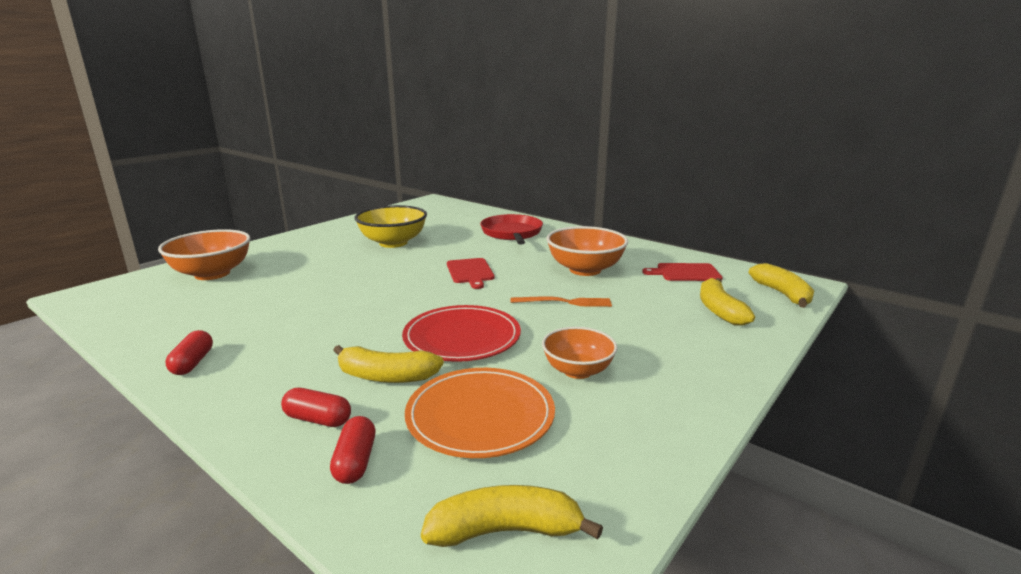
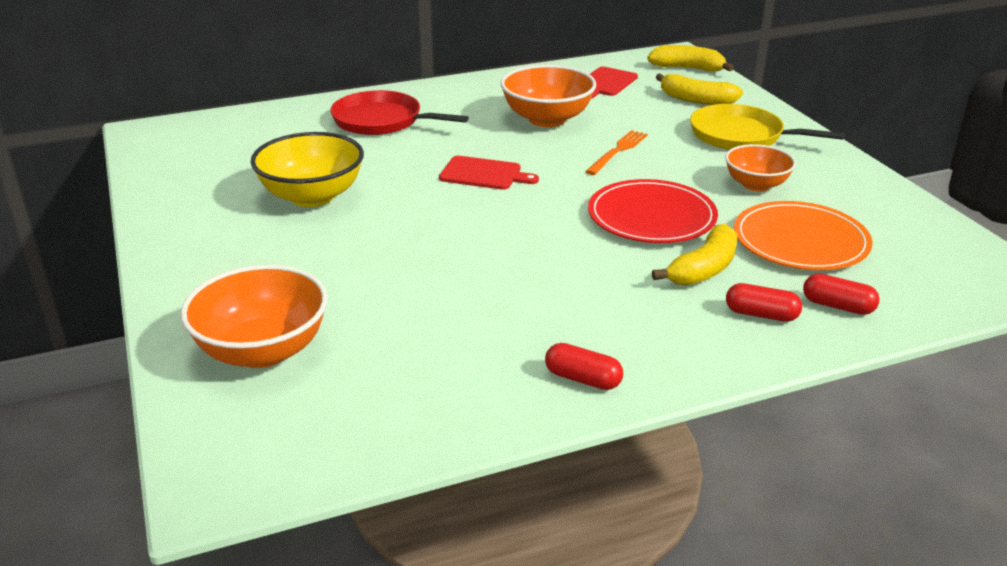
camera: 60 degrees left, 10 degrees up
red capsule [281,388,351,427] -> red capsule turned 60 degrees clockwise [726,283,802,322]
yellow banana [421,485,603,547] -> none
none -> yellow pan [690,104,845,150]

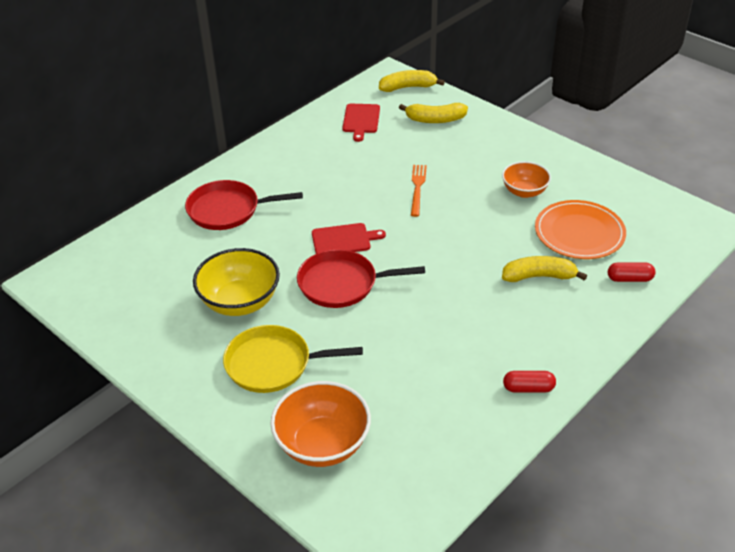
camera: 25 degrees left, 10 degrees up
orange bowl [500,65,596,127] -> none
red plate [588,179,718,243] -> none
yellow banana [652,224,737,286] -> yellow banana turned 105 degrees counterclockwise [502,256,587,282]
yellow pan [690,104,845,150] -> yellow pan moved to [223,325,363,393]
red capsule [726,283,802,322] -> none
none -> red pan [297,249,425,308]

